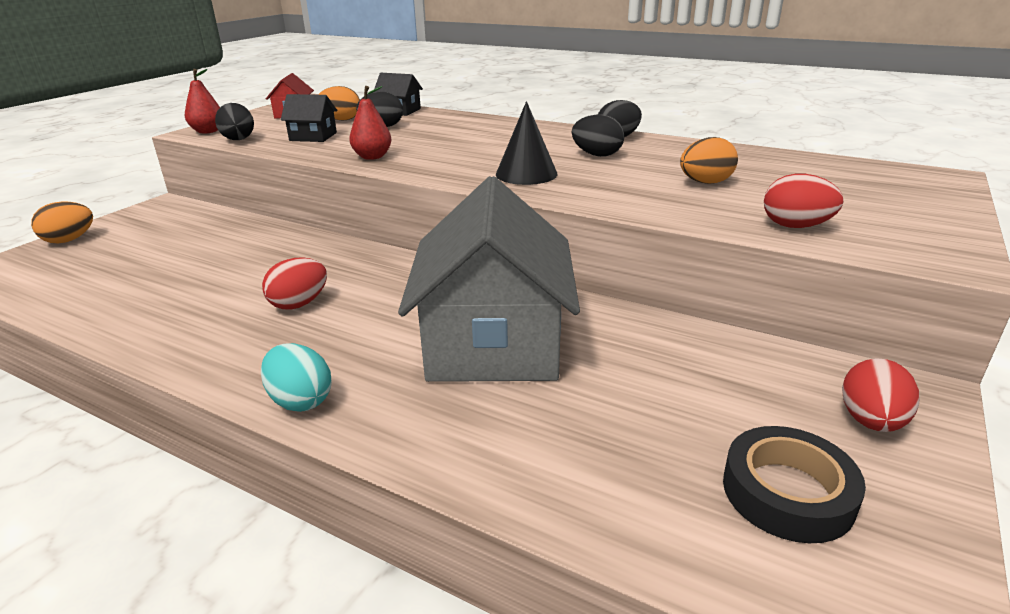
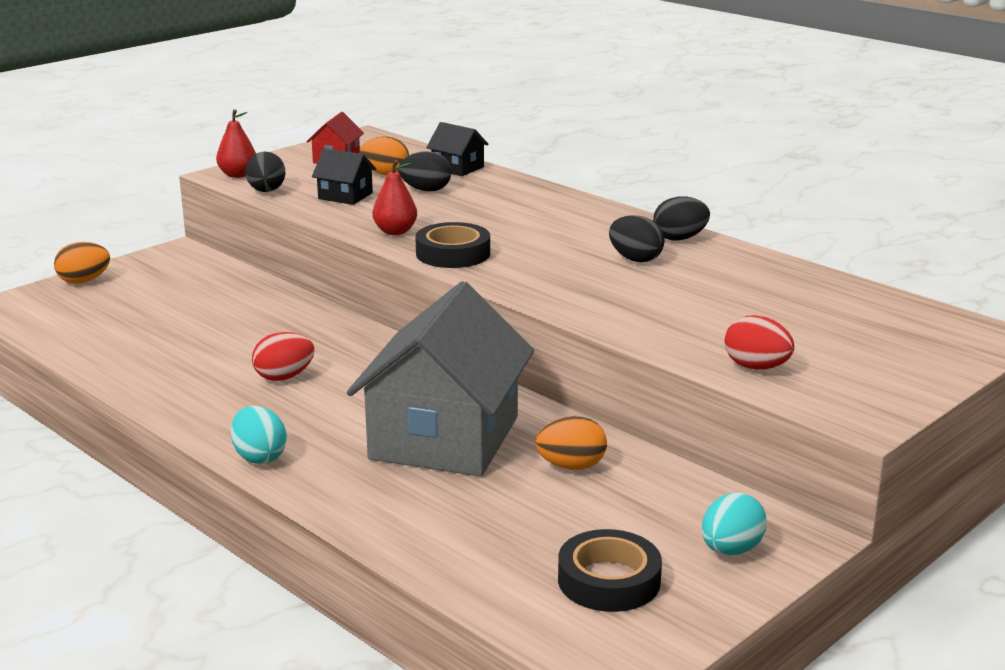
camera: 15 degrees right, 5 degrees down
black cone [496,101,557,185] -> none
orange egg [680,137,738,184] -> orange egg moved to [536,416,607,470]
red egg [842,358,919,432] -> turquoise egg [702,492,767,555]
none -> black tape [415,222,490,268]

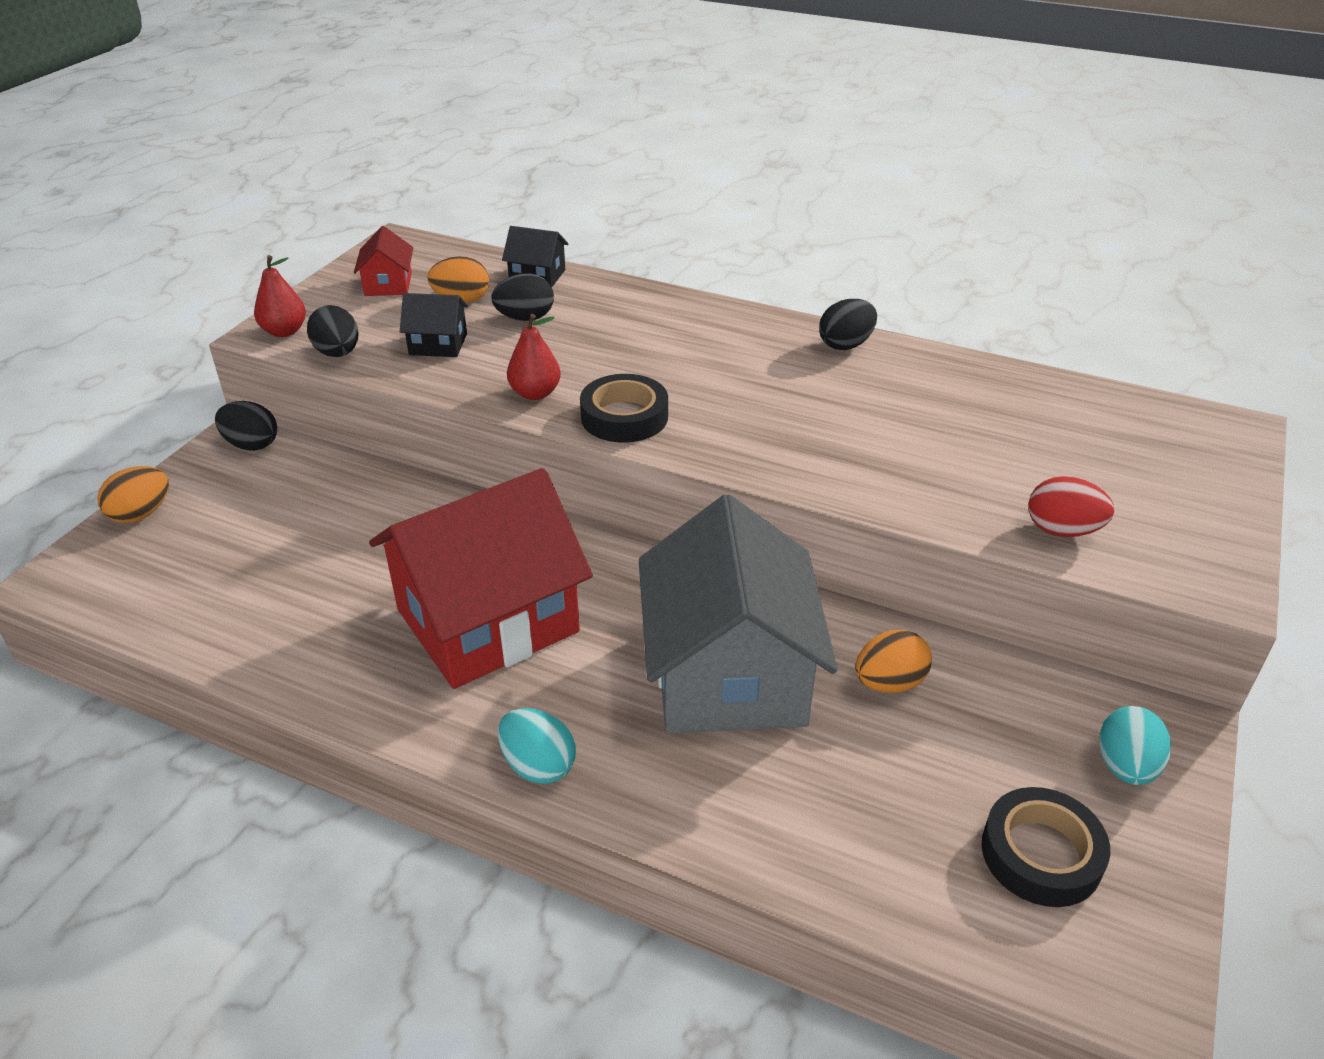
camera: 20 degrees left, 15 degrees up
red egg [252,332,315,381] -> red house [369,468,593,689]
black egg [609,215,665,262] -> black egg moved to [215,401,277,451]

